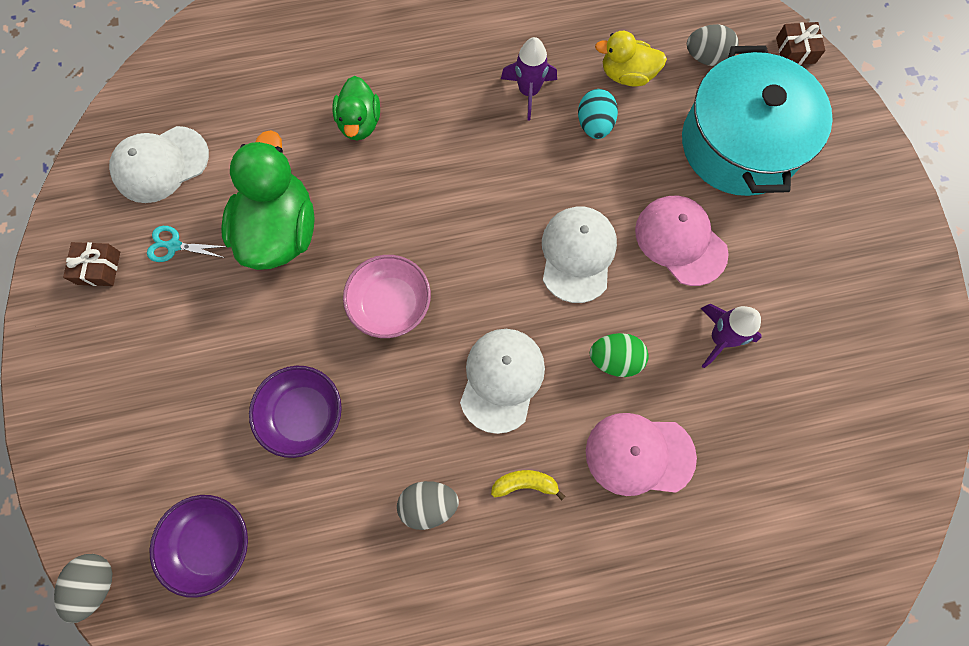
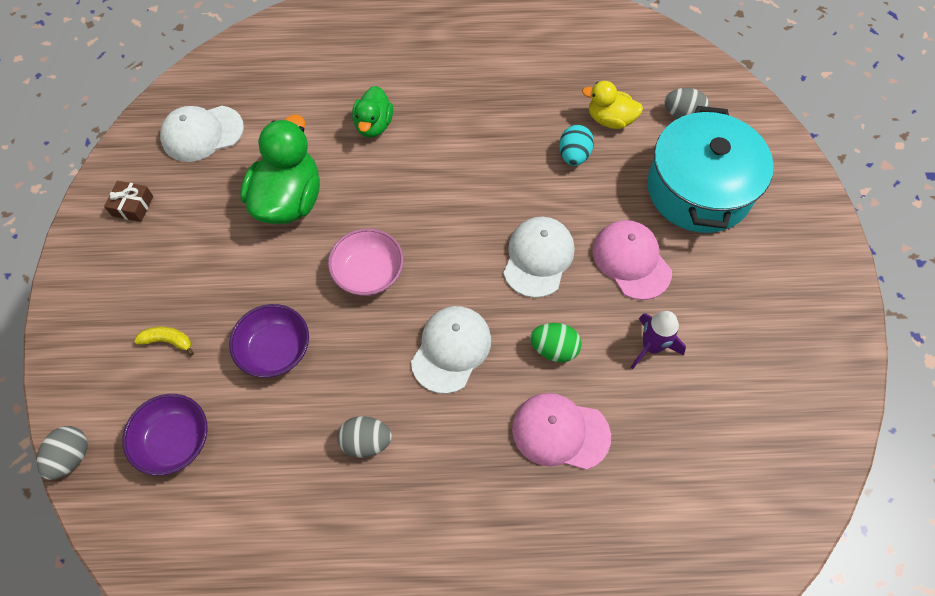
camera: 10 degrees right, 10 degrees down
turquoise scissors [147,226,226,262] -> none
yellow banana [491,470,565,500] -> yellow banana moved to [134,326,194,356]
purple rocket [501,37,557,120] -> none
brown gift [776,22,825,65] -> none

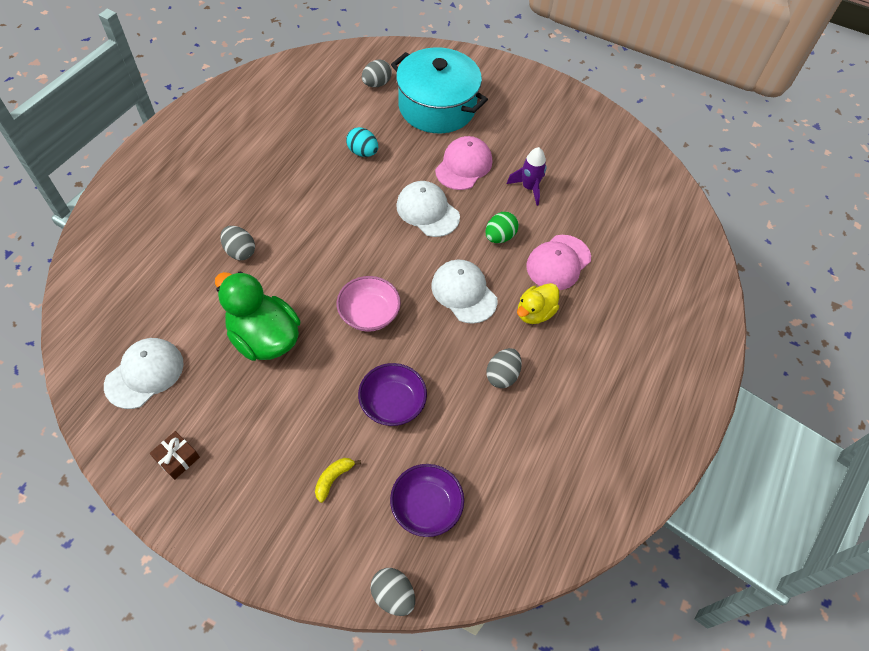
camera: 65 degrees left, 5 degrees down
white cap [160,106,244,162] -> white cap turned 150 degrees counterclockwise [104,338,184,409]
green duck [352,86,393,138] -> grey egg [220,226,255,260]
yellow duck [582,81,643,129] -> yellow duck moved to [517,283,559,324]
pink cap [592,220,672,300] -> pink cap turned 120 degrees clockwise [435,136,492,190]

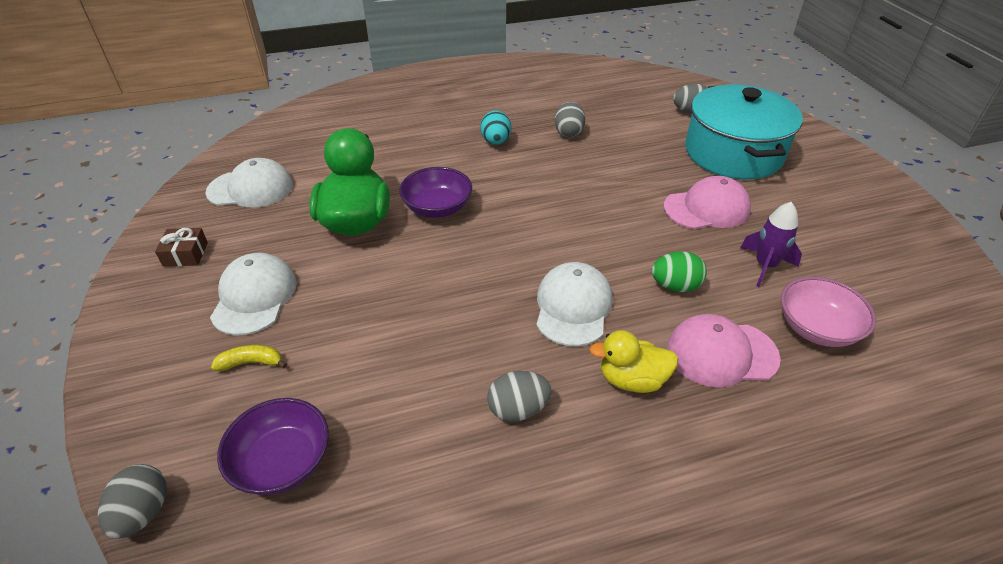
camera: 50 degrees right, 15 degrees down
grey egg [220,226,255,260] -> grey egg moved to [555,102,585,137]
pink bowl [337,276,401,332] -> pink bowl moved to [781,276,876,347]
turquoise egg [346,127,378,157] -> turquoise egg moved to [480,111,511,145]
purple bowl [358,363,427,426] -> purple bowl moved to [399,167,472,218]
white cap [396,181,460,237] -> white cap moved to [210,253,297,336]

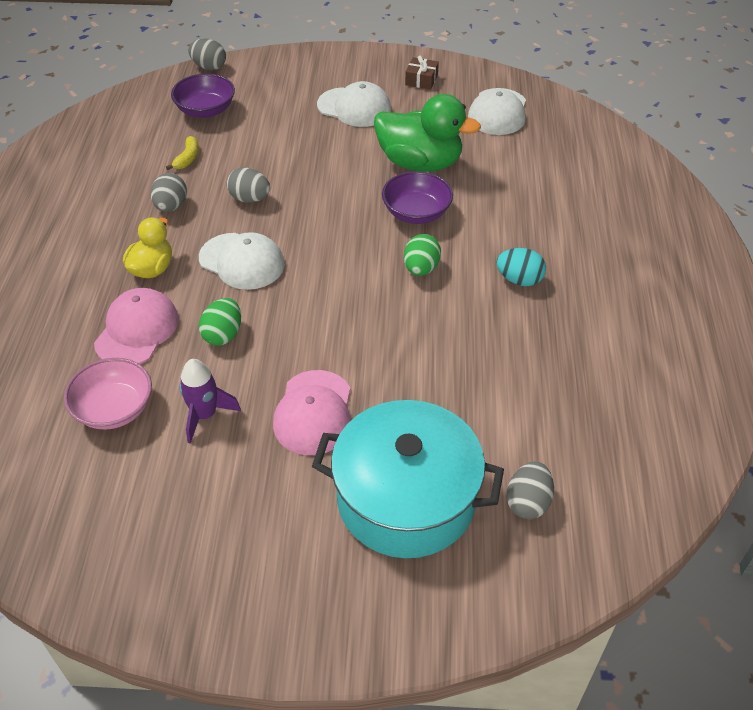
camera: 110 degrees right, 5 degrees up
yellow banana [211,345,287,371] -> yellow banana moved to [166,136,199,170]
grey egg [555,102,585,137] -> grey egg moved to [226,167,270,203]
none -> green egg [404,234,441,276]

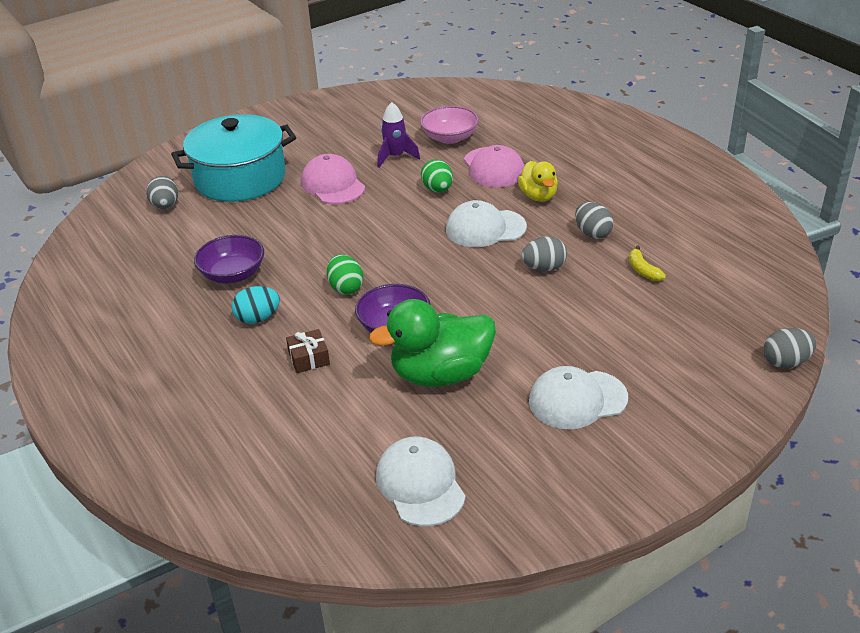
camera: 145 degrees right, 10 degrees down
purple bowl [171,74,235,118] -> purple bowl moved to [194,235,264,283]
brown gift [405,56,439,90] -> brown gift moved to [286,329,330,373]

